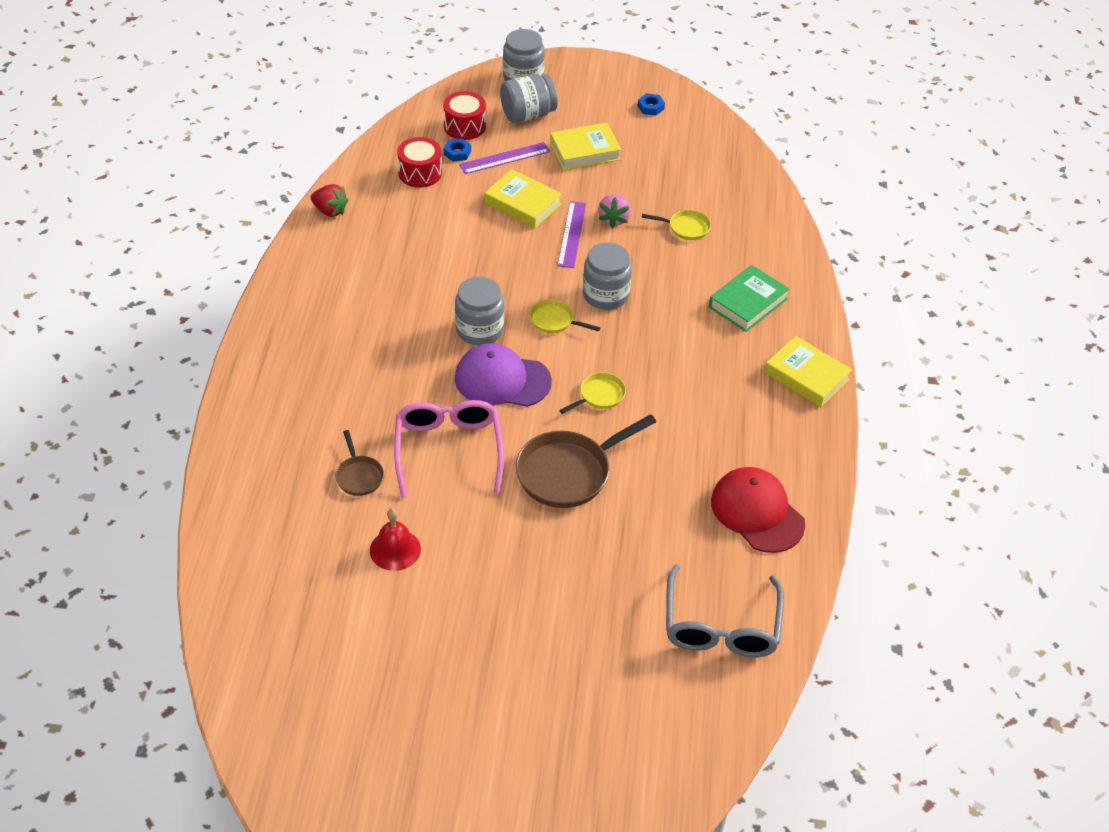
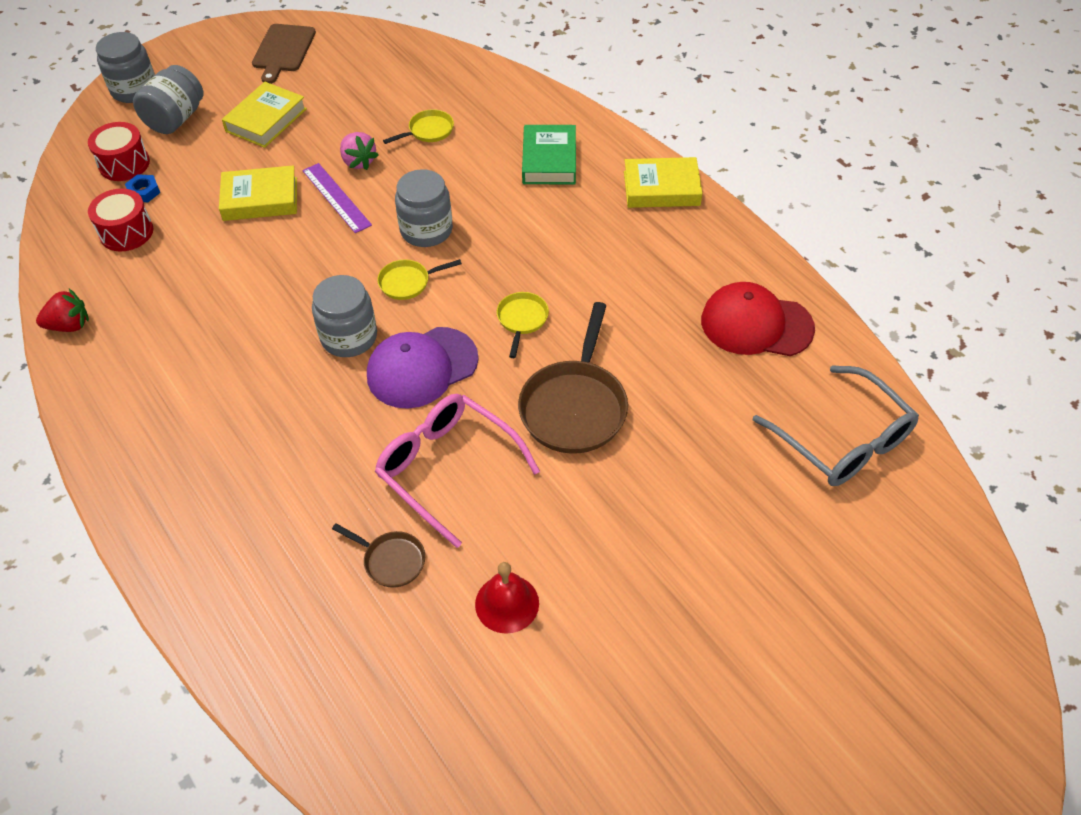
camera: 40 degrees left, 5 degrees up
purple ruler [459,142,550,174] -> none
blue nut [638,93,665,116] -> brown cutting board [252,24,316,84]

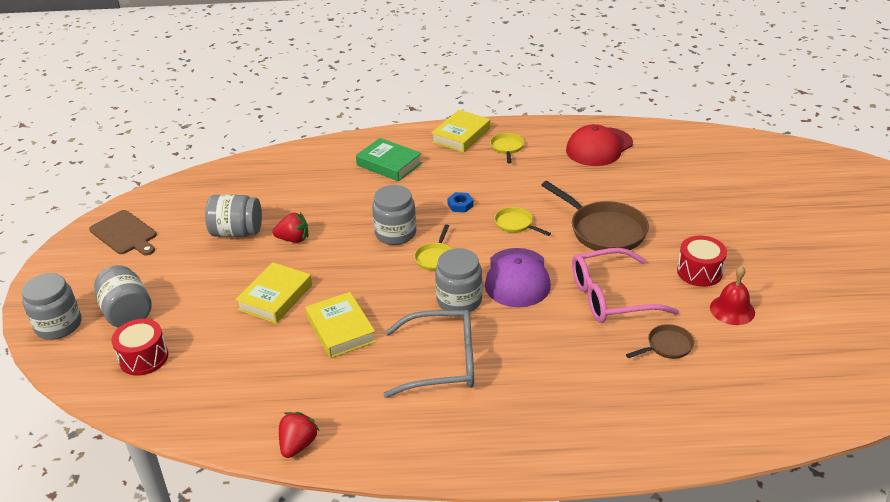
camera: 55 degrees left, 15 degrees down
red drum [88,188,153,251] -> red drum moved to [677,235,727,287]
blue nut [125,174,160,202] -> blue nut moved to [447,192,474,213]
yellow book [222,82,307,148] -> yellow book moved to [306,292,376,358]
purple ruler [302,163,372,233] -> none
pink strawberry [340,132,379,170] -> red strawberry [273,212,308,243]
yellow pan [383,109,454,144] -> yellow pan moved to [490,133,524,163]
grey glasses [753,365,919,486] -> grey glasses moved to [383,310,474,398]
none -> grey jar [205,195,262,237]

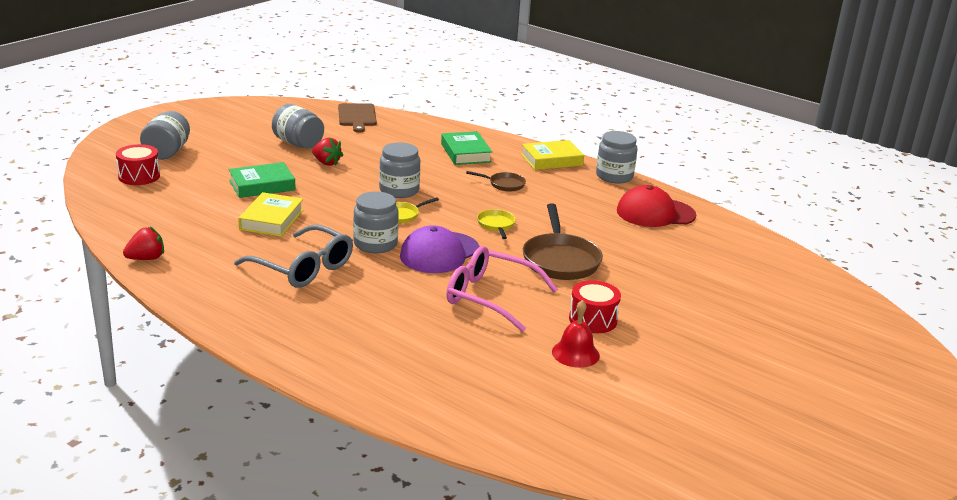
camera: 35 degrees right, 10 degrees down
grey jar [22,273,81,340] -> grey jar moved to [596,131,637,183]
brown cutting board [89,210,157,256] -> brown cutting board moved to [338,103,377,133]
yellow book [235,262,312,324] -> green book [229,162,295,198]
blue nut [447,192,474,213] -> none
yellow pan [490,133,524,163] -> none
brown pan [626,324,694,359] -> brown pan moved to [466,171,526,192]

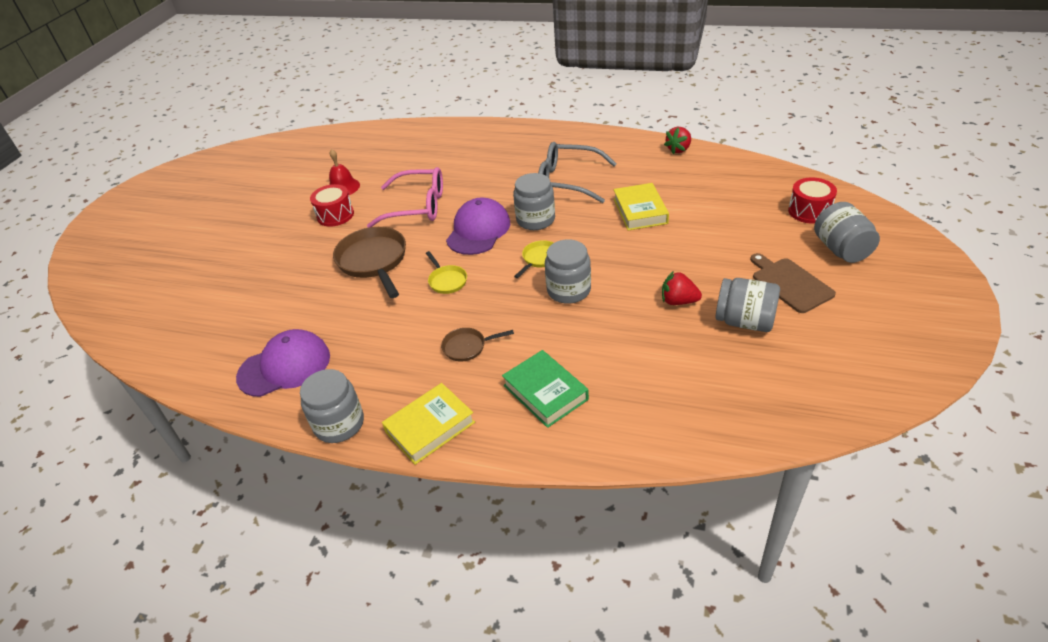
camera: 165 degrees right, 15 degrees up
green book [229,162,295,198] -> none
brown cutting board [338,103,377,133] -> brown cutting board moved to [750,253,836,313]
red cap [617,185,696,227] -> purple cap [236,329,330,397]

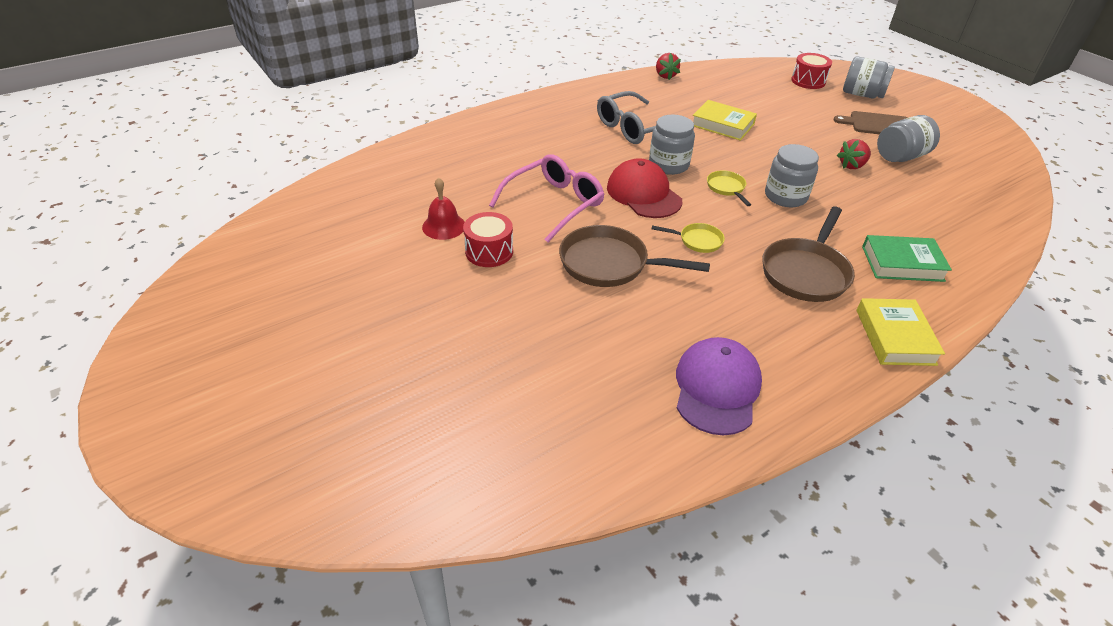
camera: 55 degrees left, 0 degrees up
grey jar [300,369,364,443] -> none
brown pan [441,328,514,362] -> brown pan [762,207,855,302], size x1.95
purple cap [446,198,510,255] -> red cap [607,158,682,218]

